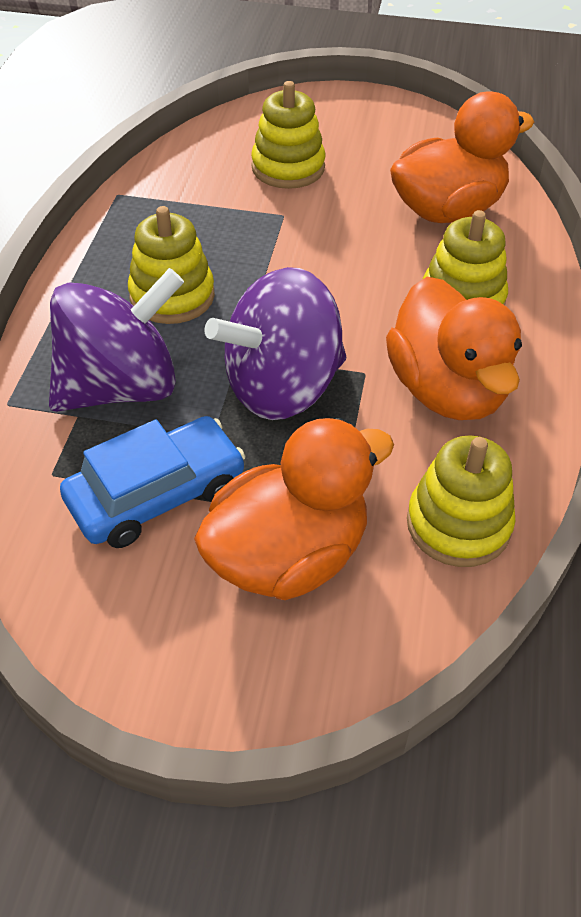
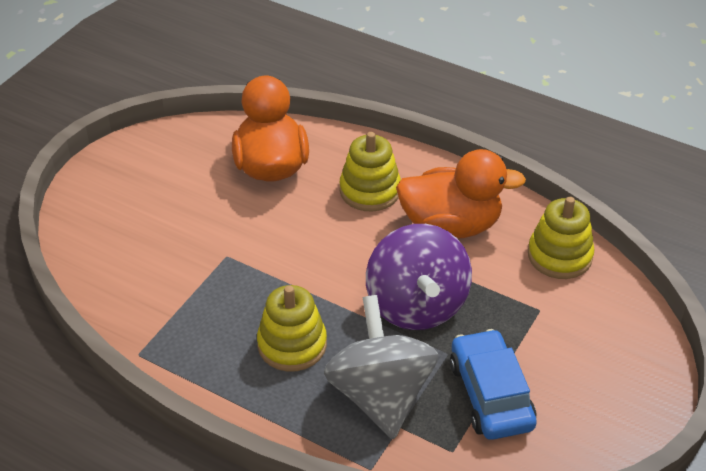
camera: 70 degrees left, 5 degrees down
purple spinning top [49,268,184,412] -> grey spinning top [324,295,438,439]
orange duck [194,418,394,600] -> none
yellow stacking toy [251,81,325,189] -> none

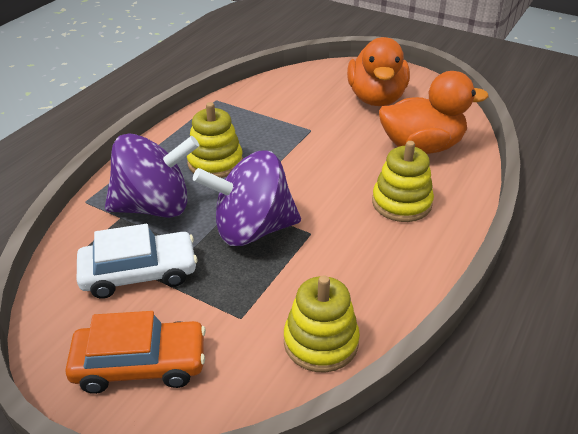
camera: 90 degrees right, 5 degrees down
grey spinning top [324,295,438,439] -> purple spinning top [105,134,199,218]
orange duck [396,149,526,239] -> orange duck moved to [347,37,410,106]
blue car [450,329,537,440] -> white car [77,224,198,299]
none -> orange car [65,311,206,394]

